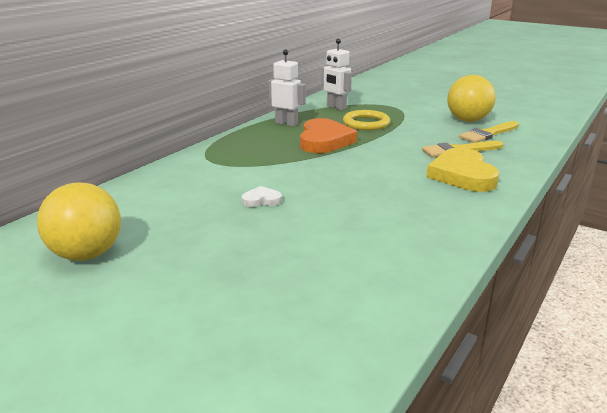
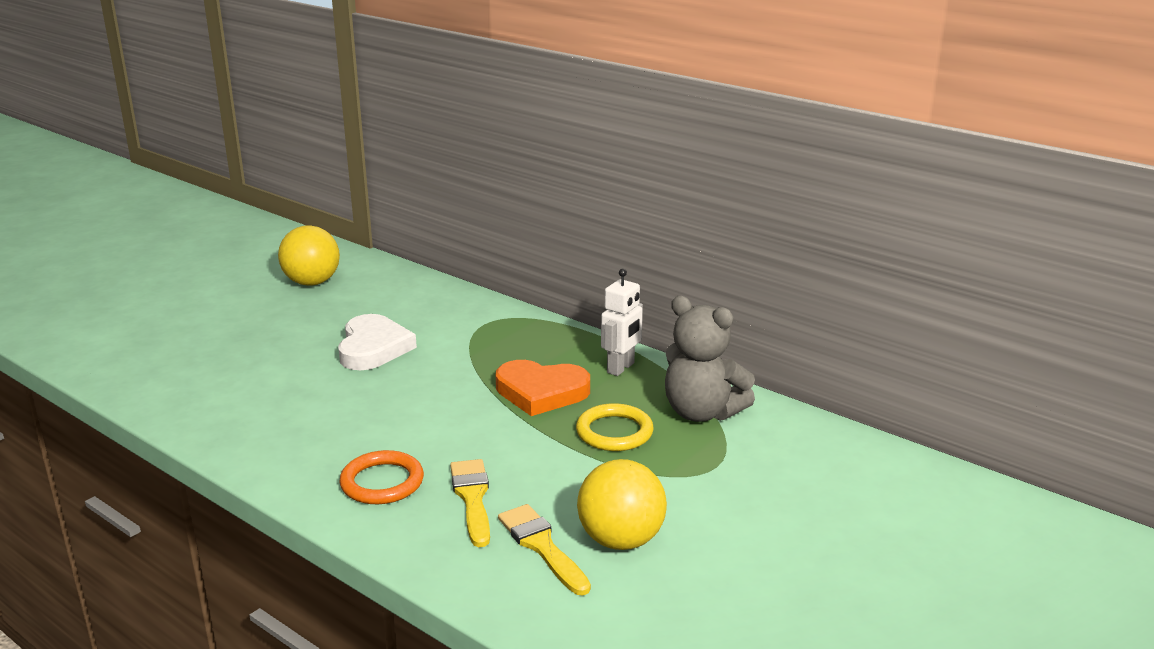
camera: 95 degrees right, 0 degrees up
white heart [242,186,282,207] -> white heart [338,314,417,370], size x2.14
white robot [321,39,352,110] -> grey teddy bear [665,296,755,422]
yellow heart [426,148,499,192] -> orange ring [340,450,424,504]

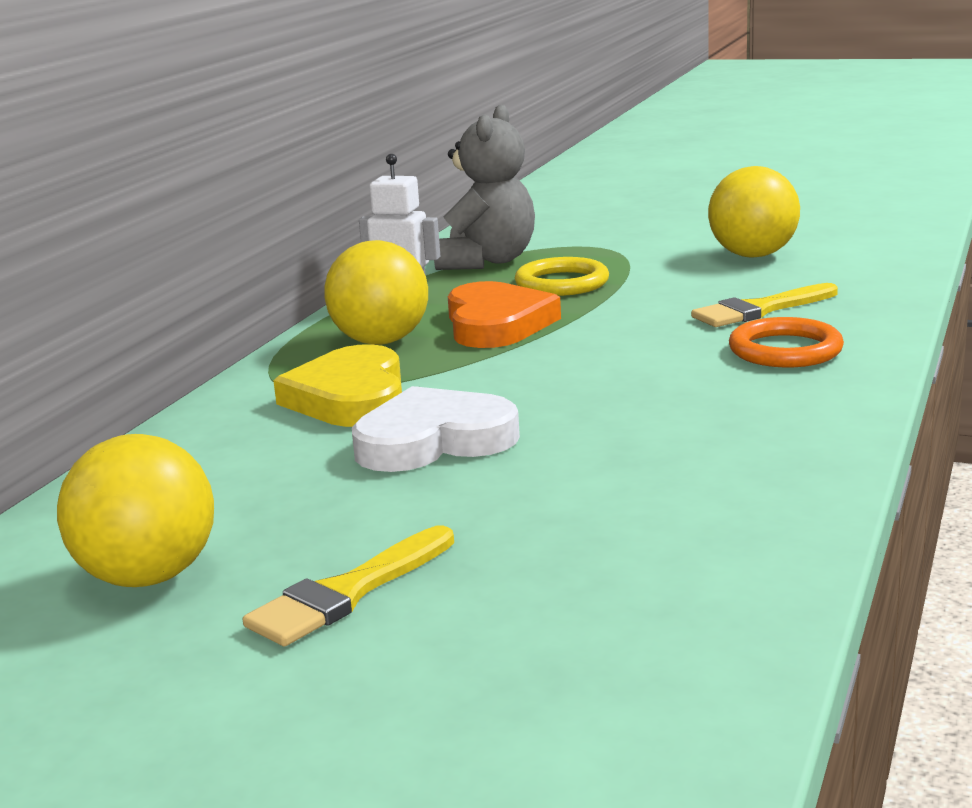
camera: 105 degrees left, 5 degrees down
yellow brush [498,504,591,595] -> yellow brush moved to [243,525,454,646]
none -> yellow heart [273,344,402,427]
none -> yellow ball [324,240,428,345]

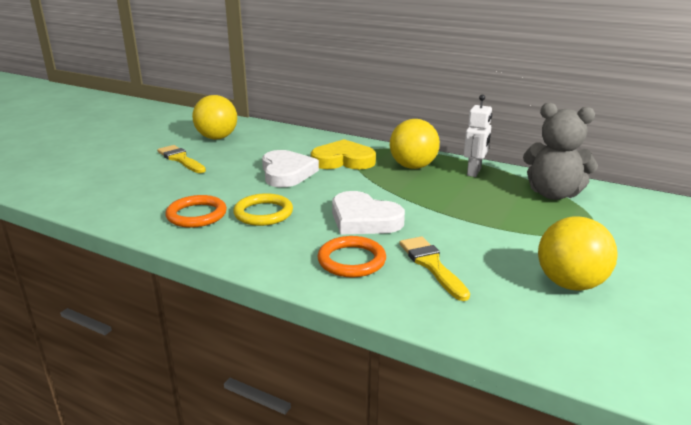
camera: 95 degrees right, 5 degrees up
orange heart [448,281,561,348] -> none
yellow ring [515,257,609,296] -> yellow ring moved to [233,193,293,226]
none -> orange ring [165,195,227,228]
none -> white heart [332,191,405,235]

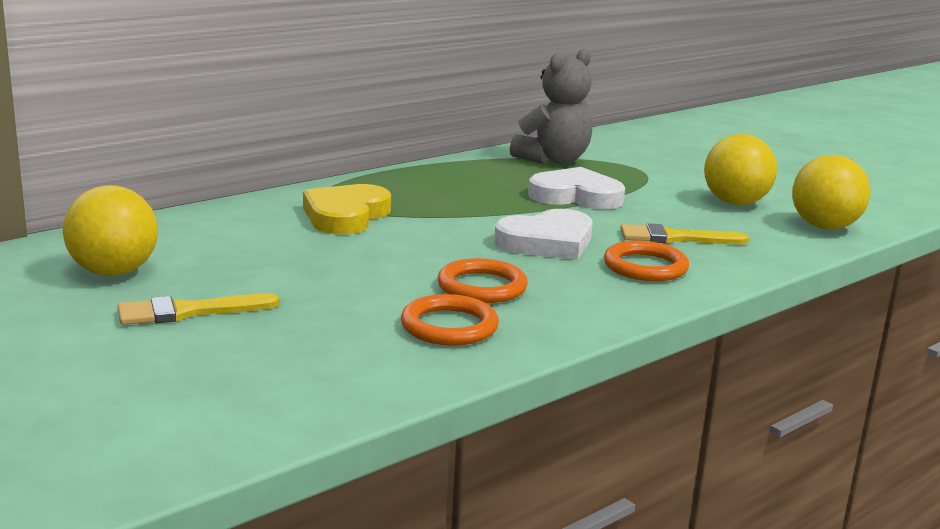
camera: 70 degrees left, 5 degrees down
yellow ring [233,193,293,226] -> orange ring [438,258,528,303]
white heart [262,150,319,187] -> white heart moved to [528,167,625,209]
yellow ball [390,119,440,169] -> yellow ball moved to [792,155,870,230]
white robot [464,95,492,177] -> none

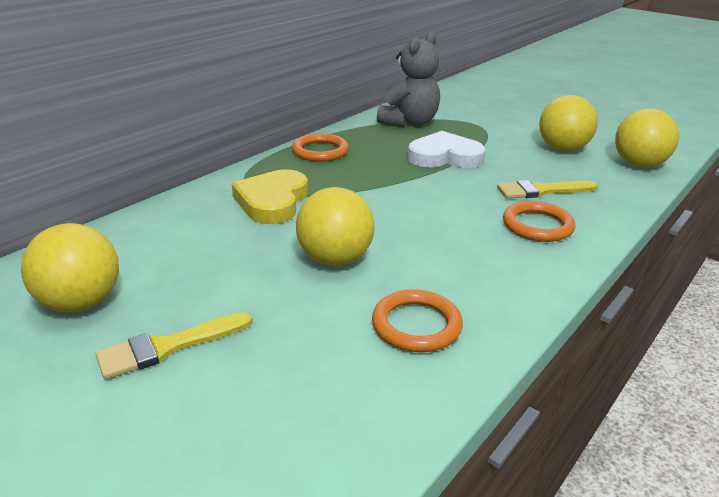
camera: 10 degrees left, 10 degrees up
orange ring [438,258,528,303] -> orange ring moved to [292,133,349,162]
white heart [494,209,593,260] -> none
none -> yellow ball [296,187,375,266]

